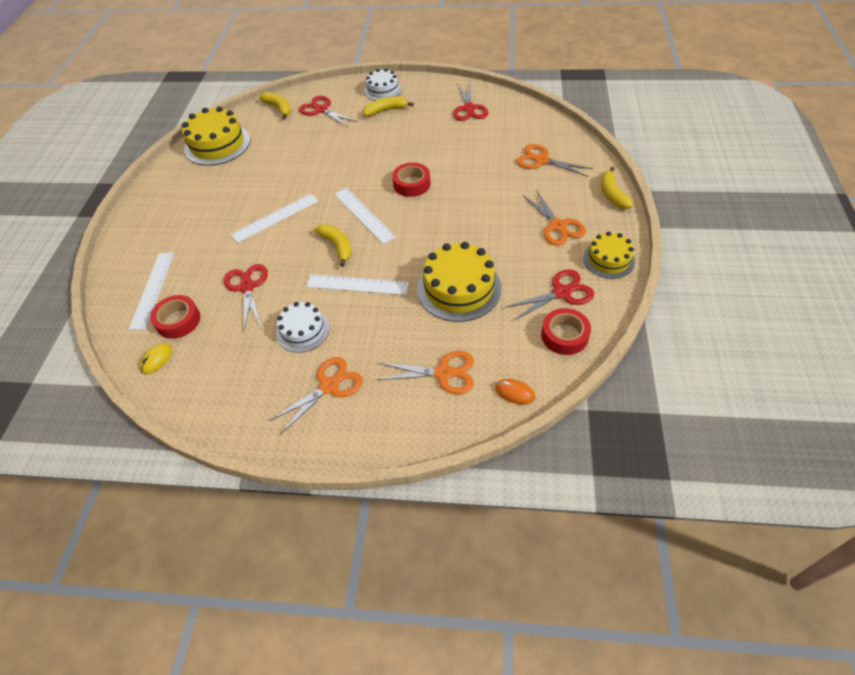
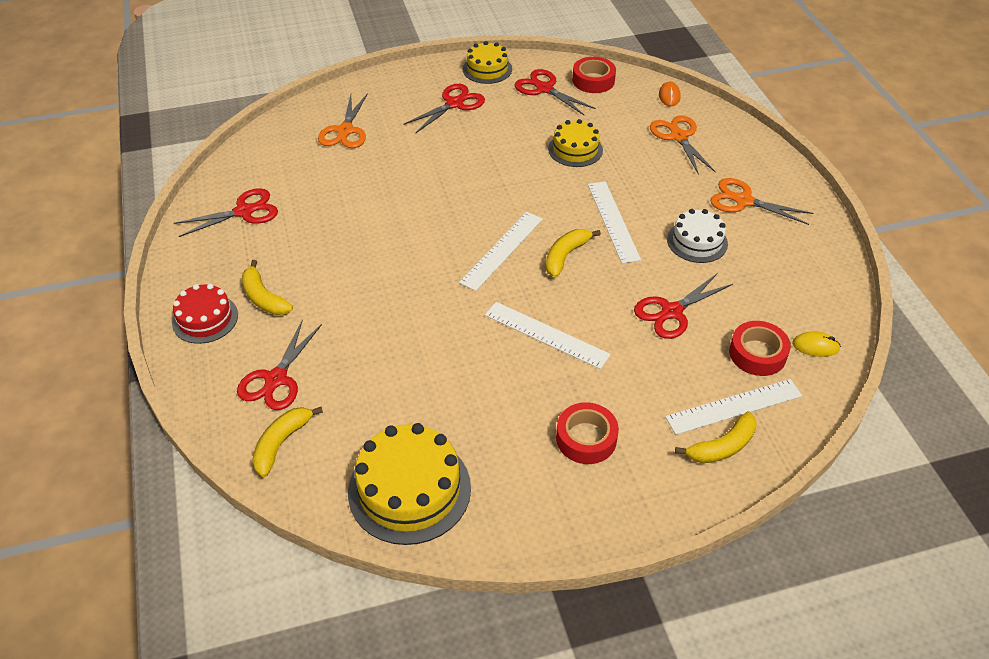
camera: 115 degrees left, 5 degrees down
white cake [364,69,402,101] -> red cake [172,284,238,344]
red tape [392,163,430,197] -> red tape moved to [556,402,619,464]
yellow cake [417,242,501,322] -> yellow cake [548,119,603,167], size x0.61
orange scissors [523,190,586,246] -> red scissors [404,84,485,133]
yellow banana [601,167,634,209] -> yellow banana moved to [675,412,757,463]

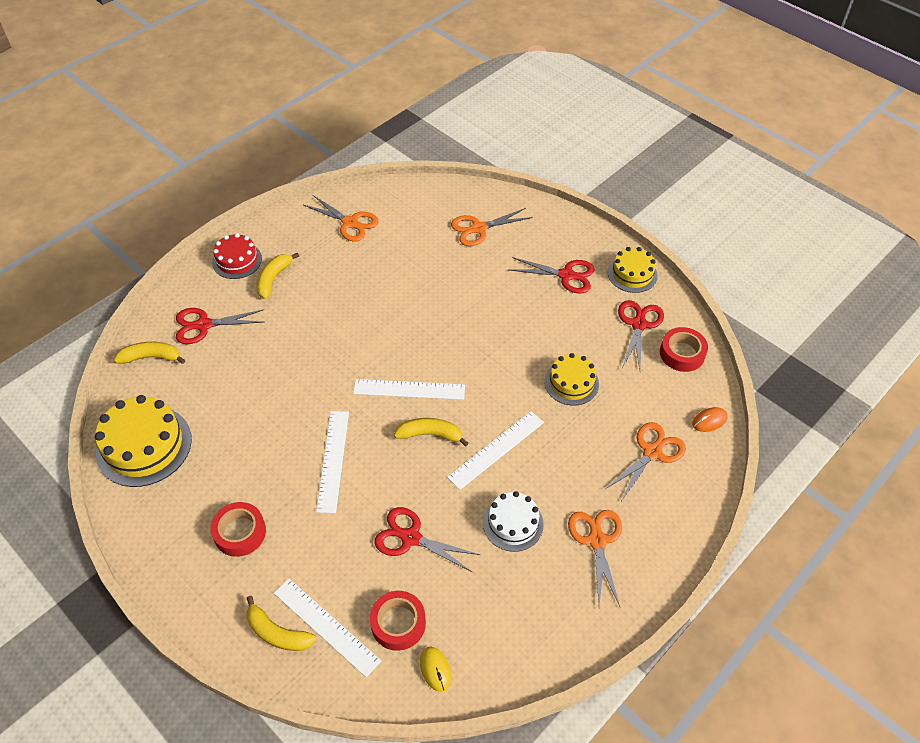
camera: 60 degrees right, 5 degrees up
red scissors [174,188,278,237] -> orange scissors [303,195,379,242]

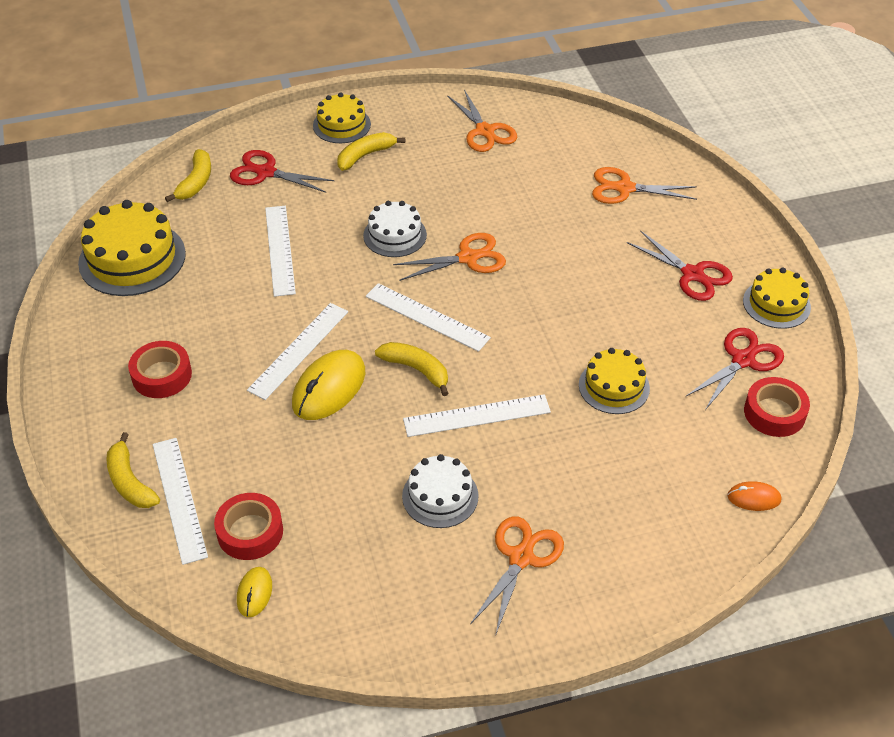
camera: 30 degrees right, 5 degrees down
yellow banana [114,342,185,364] -> yellow banana turned 75 degrees clockwise [165,149,211,202]
red cake [212,233,262,279] -> yellow cake [313,93,371,143]
red scissors [374,507,480,572] -> none
orange scissors [606,422,686,500] -> orange scissors moved to [393,233,506,281]
none -> white ruler [265,206,296,297]
none -> yellow mouse [292,350,365,420]
none -> white cake [363,201,427,257]

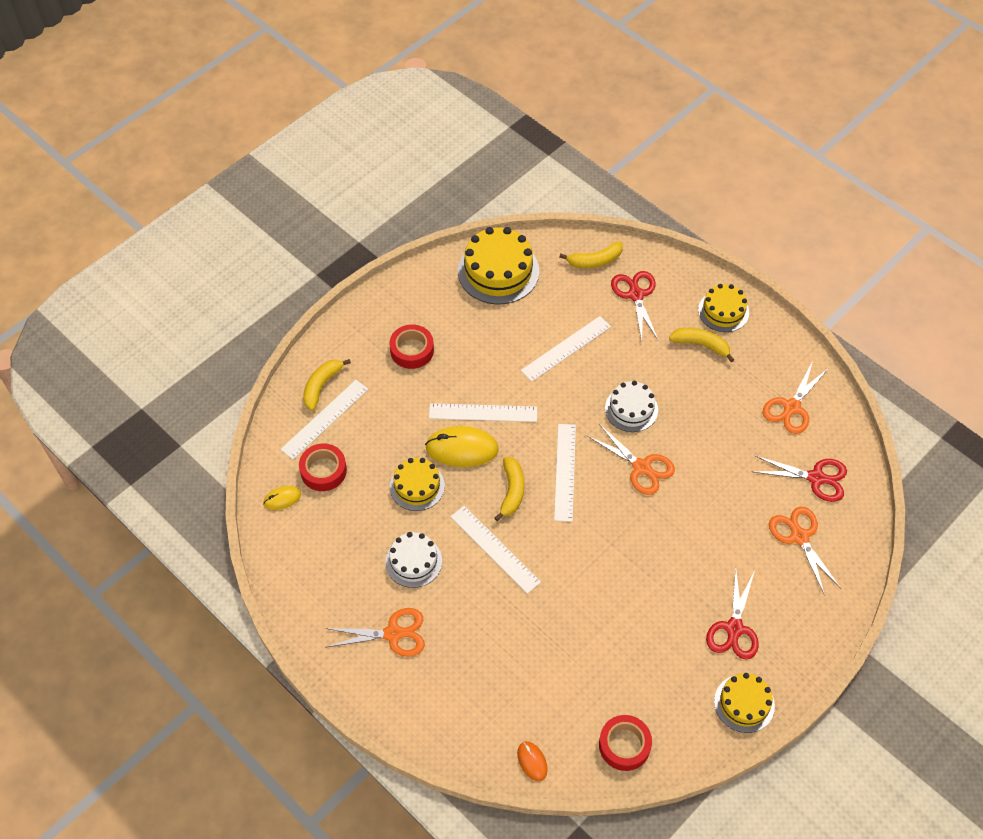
camera: 60 degrees right, 10 degrees up
yellow cake [579,348,650,414] -> yellow cake moved to [390,458,445,511]
red scissors [686,328,784,410] -> red scissors moved to [753,456,847,502]

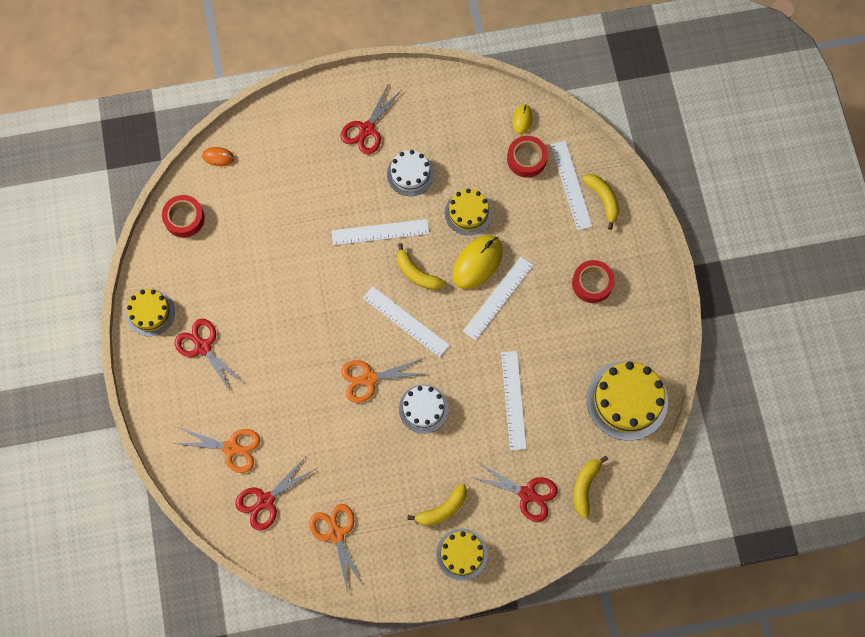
camera: 125 degrees right, 15 degrees up
orange scissors [325,608,425,657] -> red scissors [341,83,401,154]

